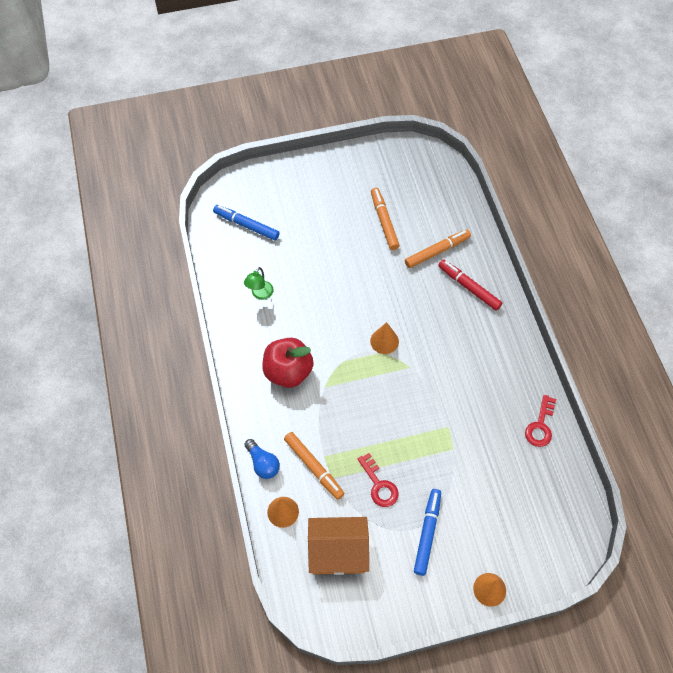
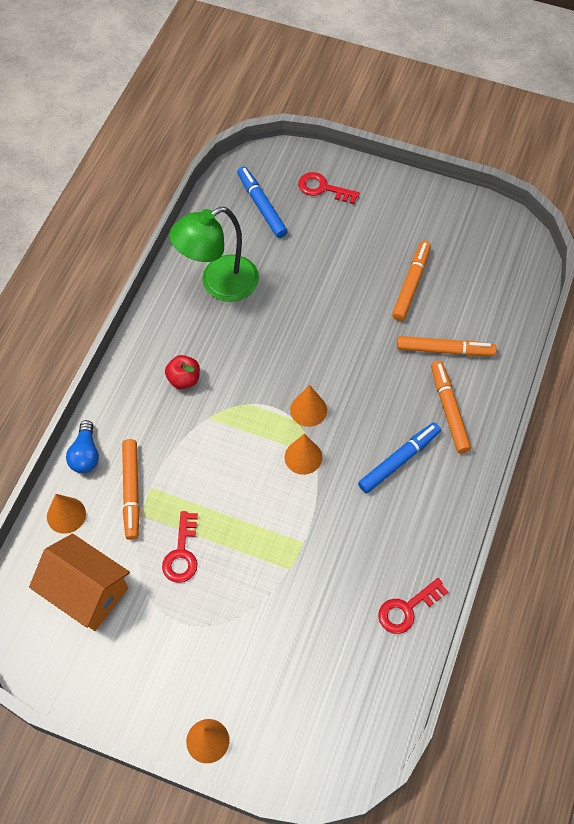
camera: 35 degrees right, 0 degrees up
green lamp [244,267,274,300] -> green lamp [169,207,259,302], size x2.07
red apple [262,338,314,388] -> red apple [165,355,200,389], size x0.55
blue marker [414,489,441,576] -> blue marker moved to [358,422,441,493]
red marker [438,260,502,311] -> orange marker [431,361,471,453]
none -> orange cone [285,434,322,475]
none -> red key [298,172,360,204]

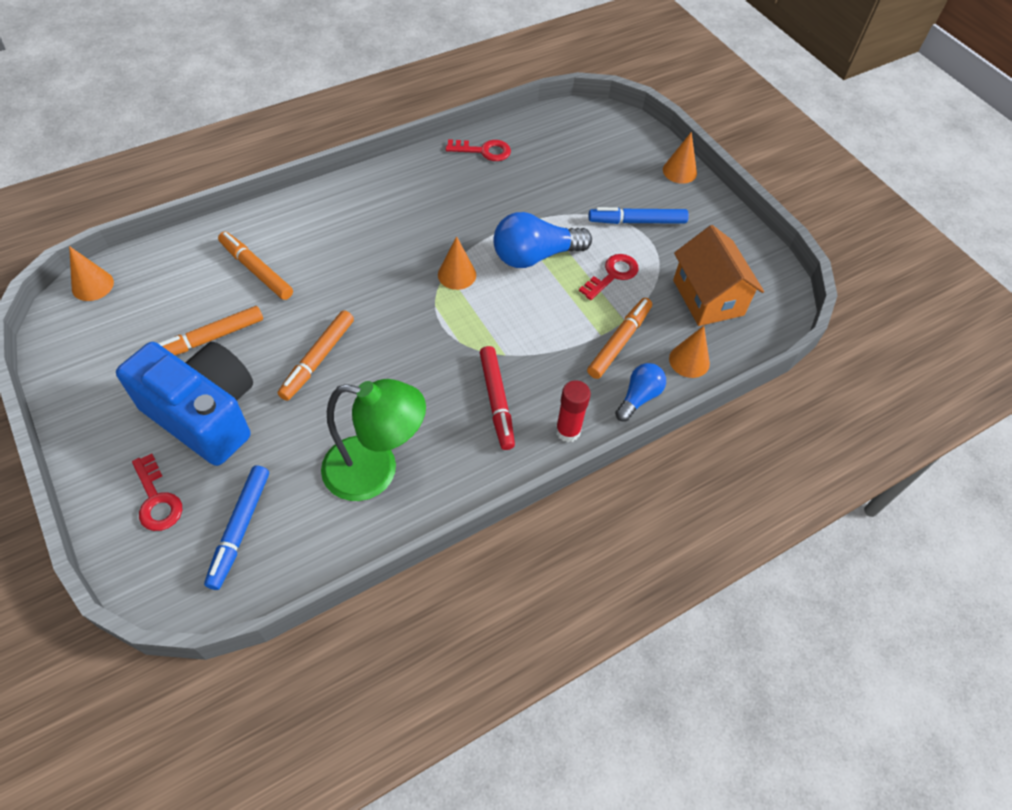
camera: 145 degrees left, 5 degrees down
red apple [165,355,200,389] -> red marker [480,346,515,450]
orange cone [290,385,327,427] -> orange cone moved to [69,246,114,301]
blue marker [358,422,441,493] -> blue marker moved to [589,207,689,224]
orange marker [431,361,471,453] -> orange marker moved to [278,310,354,401]
none -> blue camera [116,342,253,466]
none -> blue light bulb [493,212,592,268]
none -> red glue stick [555,380,591,442]

